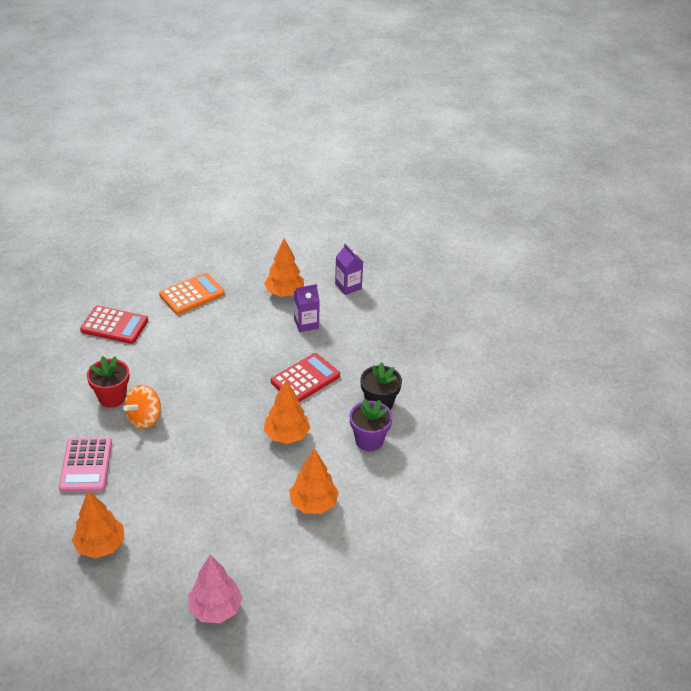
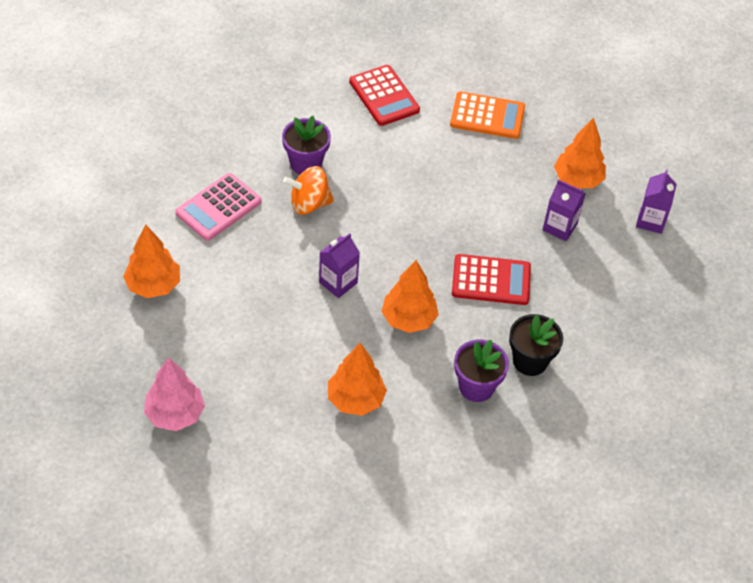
camera: 45 degrees right, 10 degrees up
red flower pot [87,356,129,408] -> purple flower pot [282,116,331,174]
none -> purple carton [319,233,360,298]

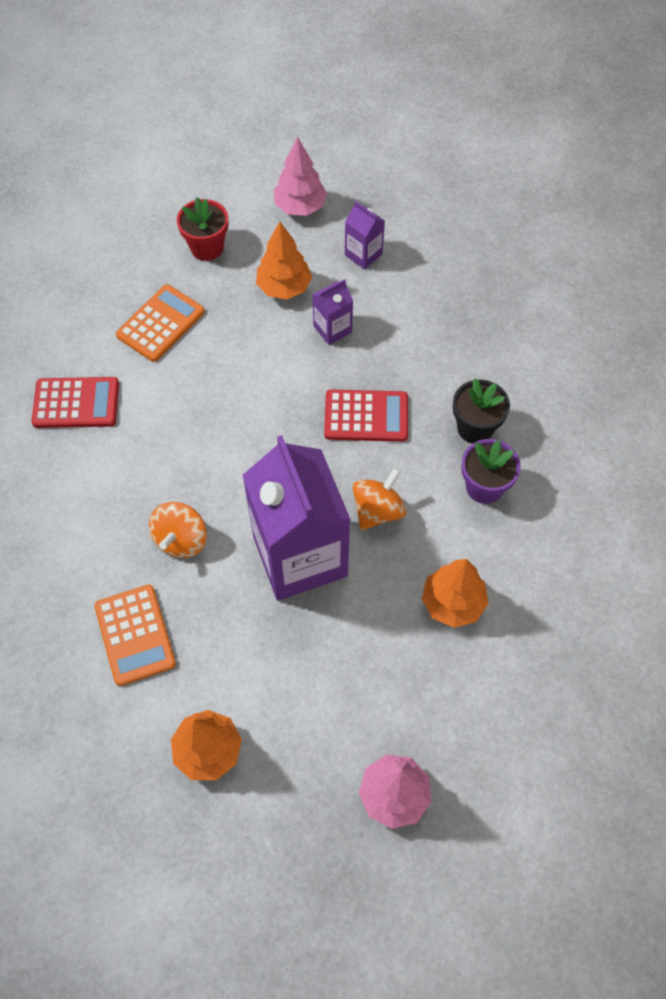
camera: 60 degrees left, 10 degrees up
pink calculator [175,173,261,241] -> orange calculator [94,585,176,686]
purple flower pot [282,116,331,174] -> none
purple carton [319,233,360,298] -> purple carton [242,435,351,600], size x2.35
orange tree [381,260,439,333] -> orange spinning top [353,468,406,530]
red calculator [452,254,531,305] -> red calculator turned 60 degrees clockwise [324,389,408,442]
none -> red flower pot [177,198,228,261]
none -> pink tree [274,137,327,216]

